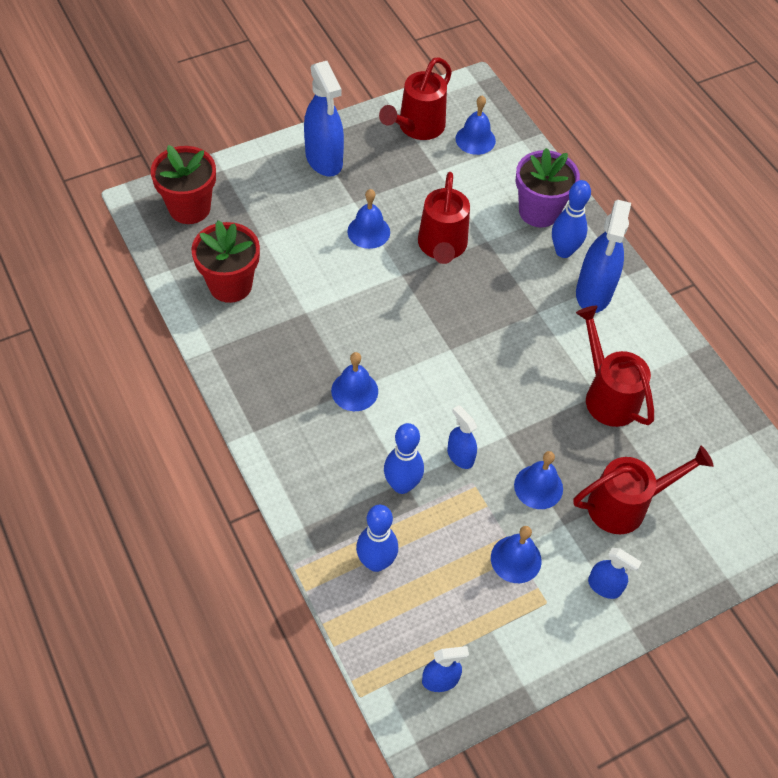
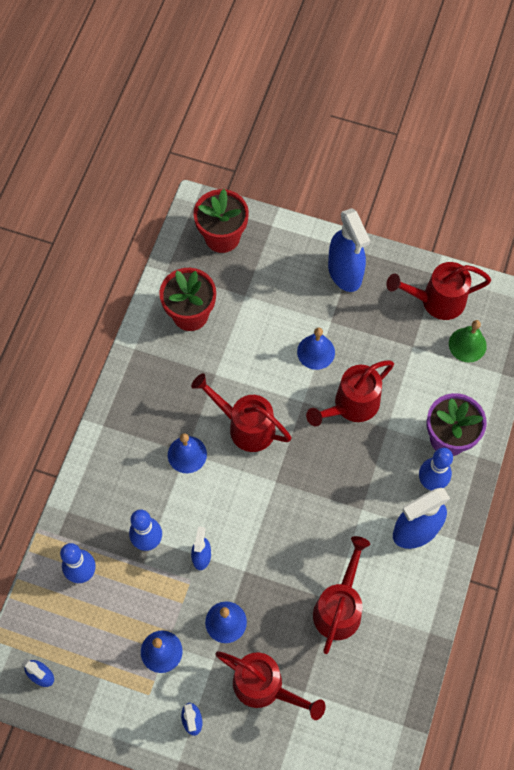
camera: 50 degrees right, 10 degrees up
blue spray bottle [304,61,344,177] -> blue spray bottle turned 45 degrees counterclockwise [328,208,370,292]
blue bell [456,95,496,155] -> green bell [449,320,487,362]
none -> red watering can [191,373,292,452]

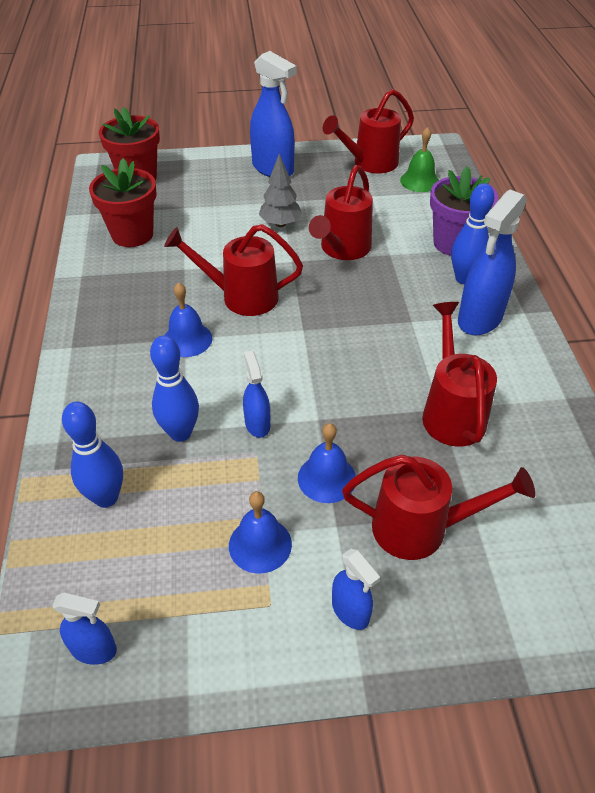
camera: 25 degrees left, 20 degrees down
blue bell [297,327,335,370] -> grey tree [259,154,302,227]

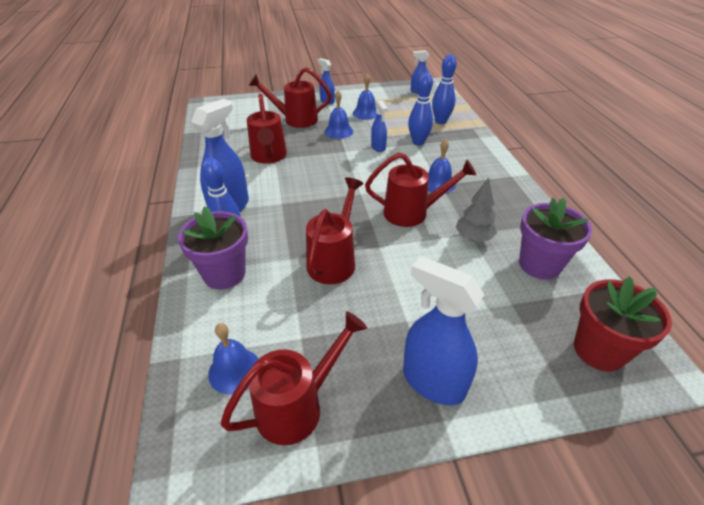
camera: 175 degrees right, 5 degrees down
red flower pot [89,158,157,247] -> purple flower pot [519,198,592,280]
grey tree [259,154,302,227] -> grey tree moved to [455,178,497,242]
green bell [400,127,439,192] -> blue bell [208,323,258,394]

